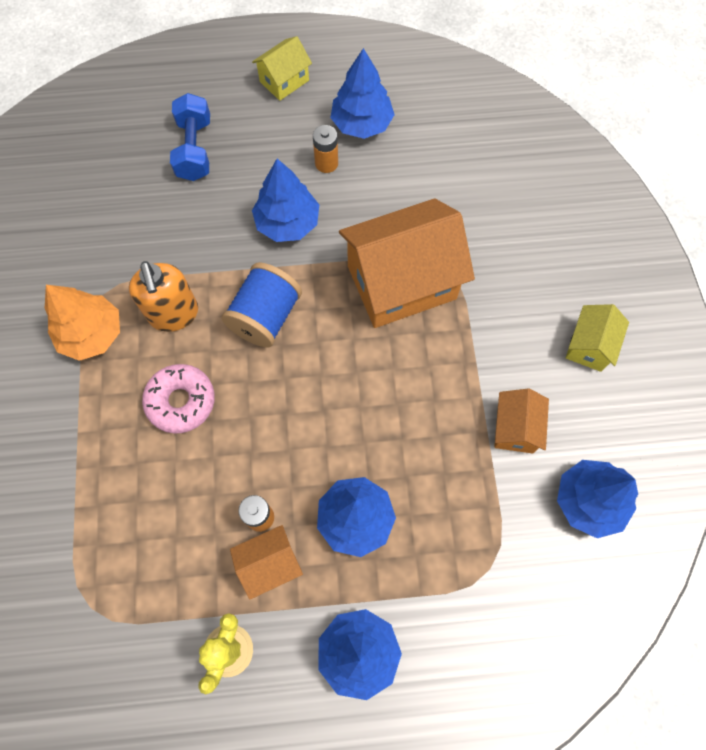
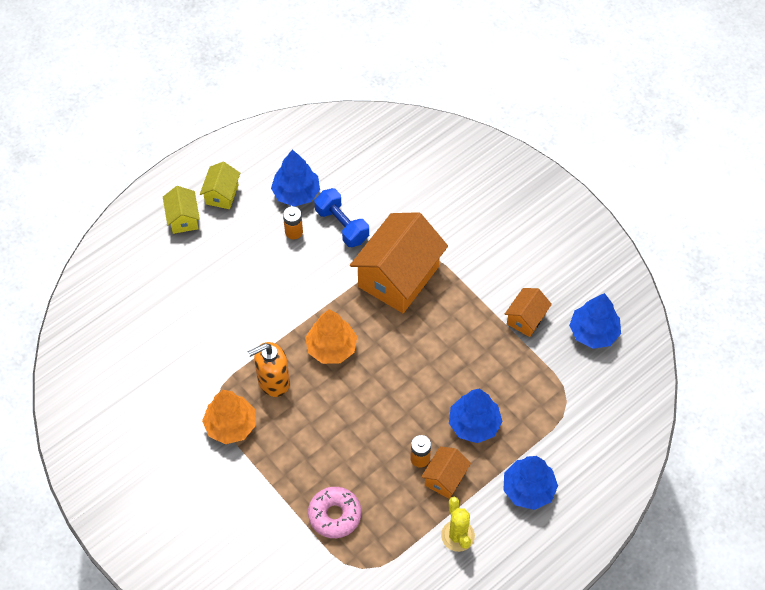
camera: 35 degrees left, 10 degrees down
orange soap dispenser [129,261,198,332] -> orange soap dispenser turned 120 degrees clockwise [248,342,290,397]
pink donut [142,364,215,434] -> pink donut moved to [308,487,361,538]
blue dumbbell [170,93,210,181] -> blue dumbbell moved to [314,188,369,247]
blue spool [221,262,302,348] -> orange tree [305,309,357,364]
blue tree [252,159,319,242] -> none
orange house [494,388,549,454] -> orange house turned 60 degrees clockwise [505,288,552,337]
yellow house [566,304,629,372] -> yellow house moved to [163,186,200,234]

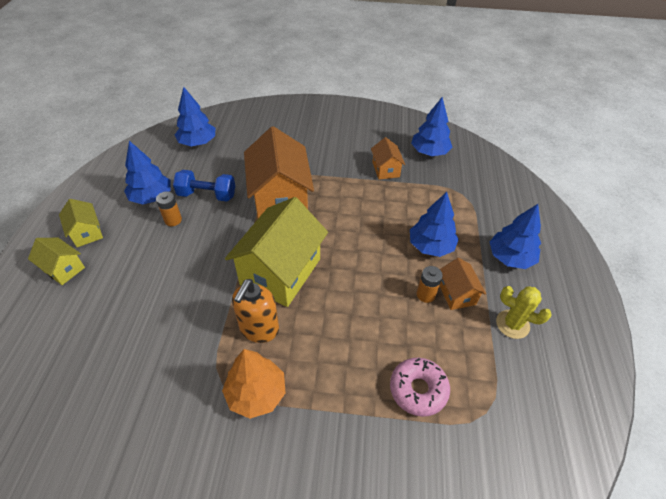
camera: 45 degrees left, 10 degrees down
orange tree [305,309,357,364] -> yellow house [225,197,328,307]
none -> blue tree [175,87,215,146]

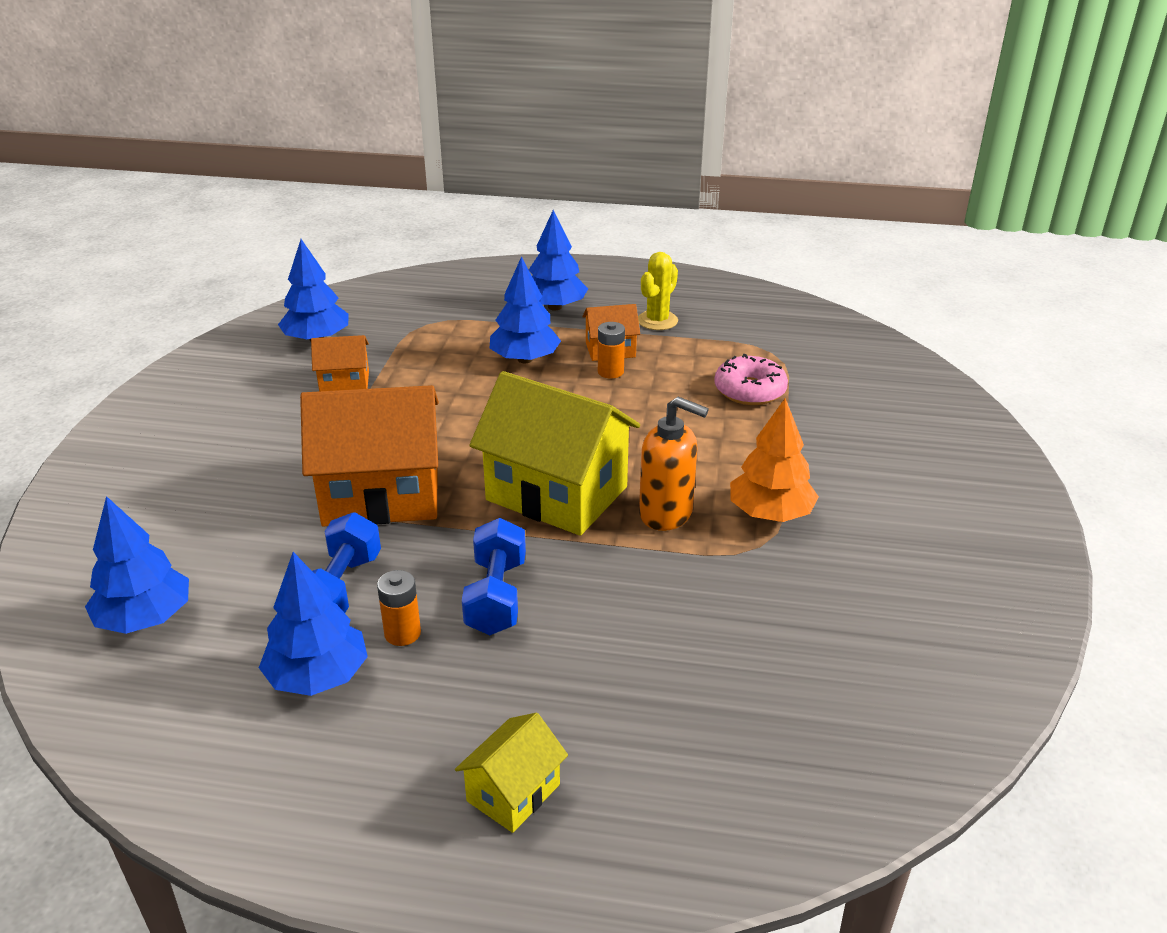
camera: 85 degrees left, 15 degrees down
yellow house [59,199,103,247] -> none
none -> blue dumbbell [462,518,526,635]

